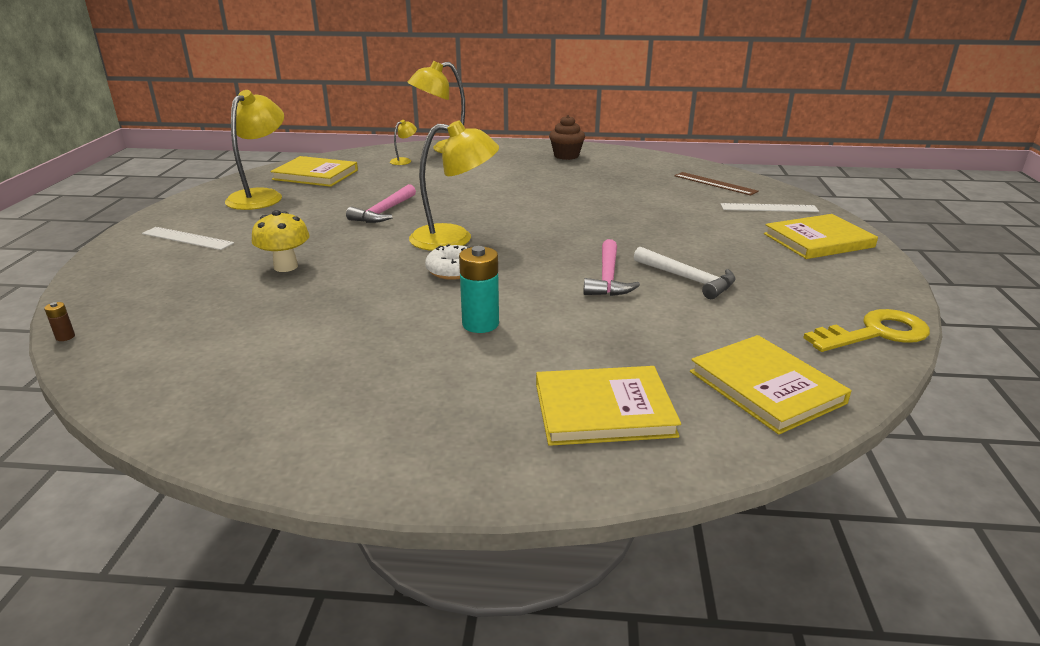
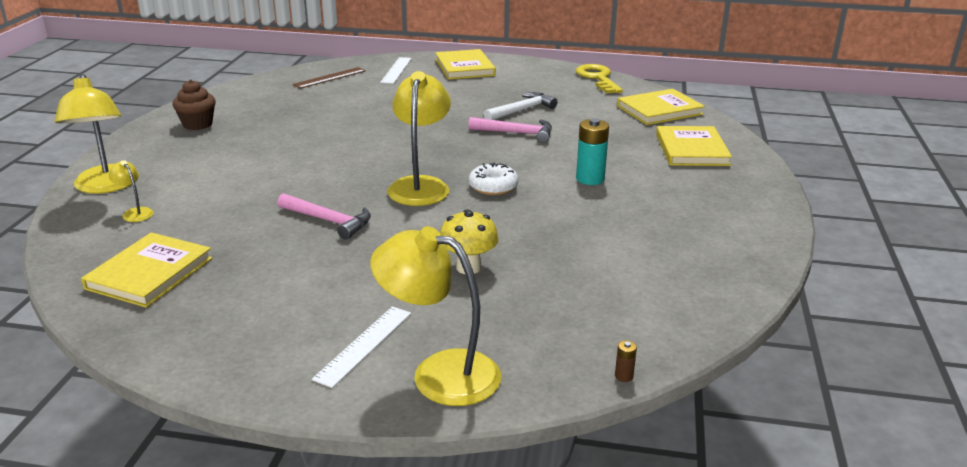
camera: 85 degrees left, 0 degrees up
yellow lamp [225,90,284,210] -> yellow lamp moved to [370,226,501,406]

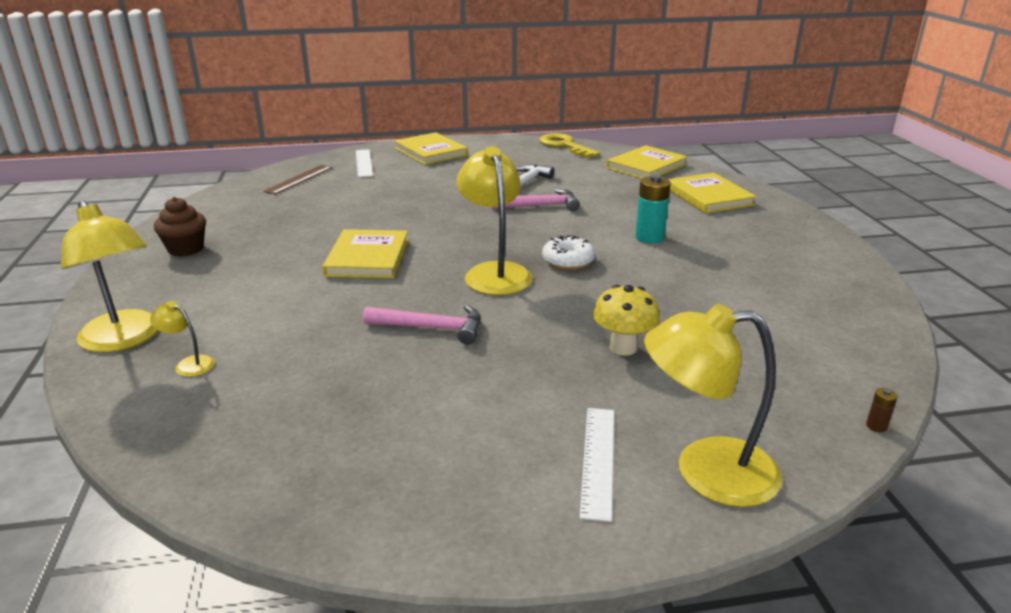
camera: 20 degrees left, 0 degrees up
yellow book [81,232,212,308] -> yellow book moved to [322,229,409,278]

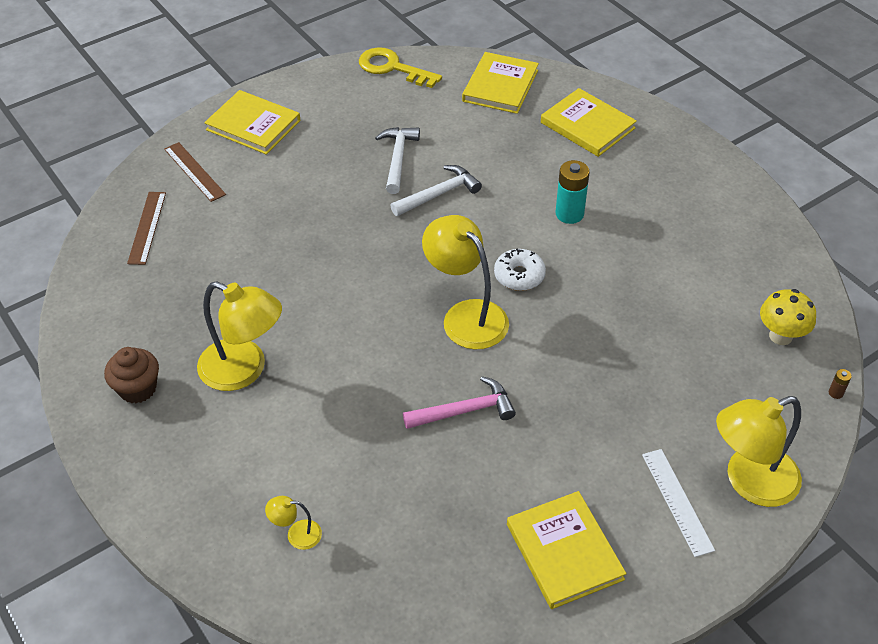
camera: 25 degrees left, 20 degrees up
yellow lamp [61,200,158,352] -> yellow lamp moved to [197,282,282,391]
yellow book [322,229,409,278] -> yellow book moved to [507,491,626,609]
white ruler [356,149,373,177] -> brown ruler [164,142,226,202]
pink hammer [491,189,580,211] -> white hammer [390,165,482,216]
yellow mushroom [593,285,660,356] -> yellow mushroom moved to [760,289,816,345]

